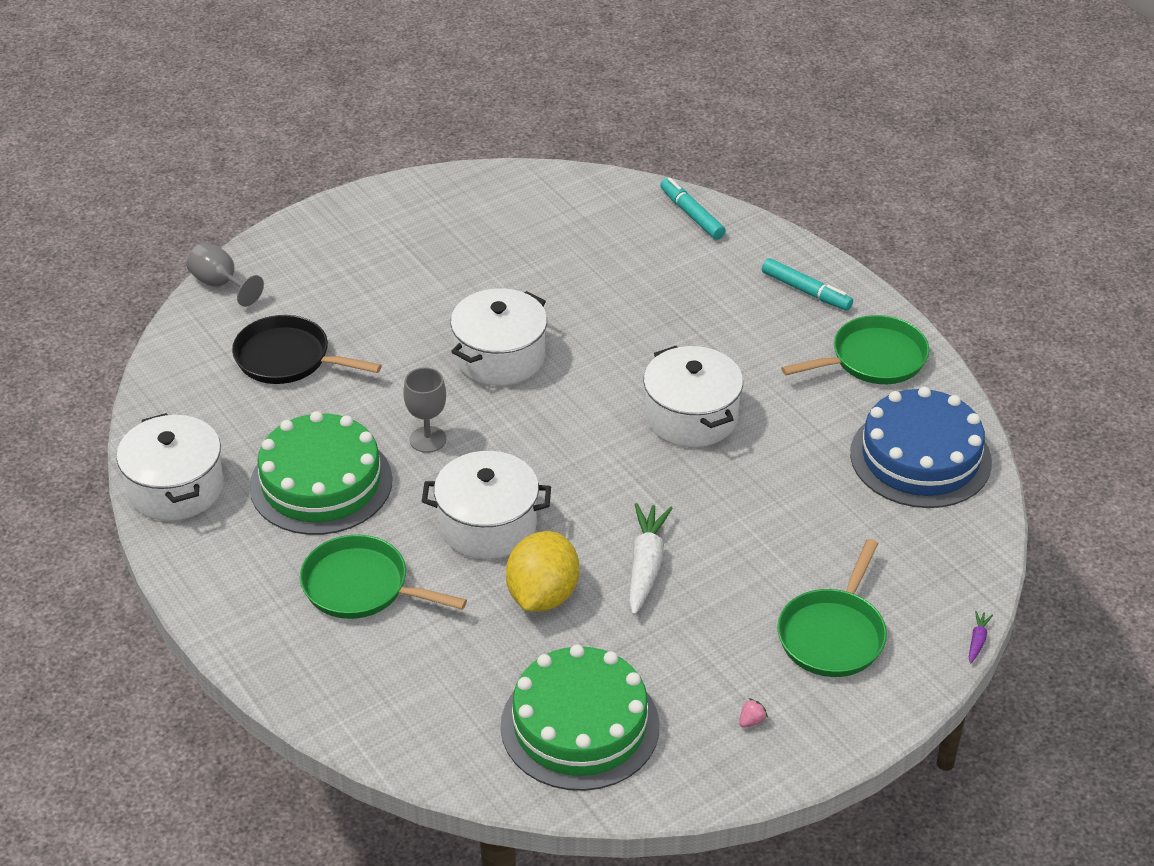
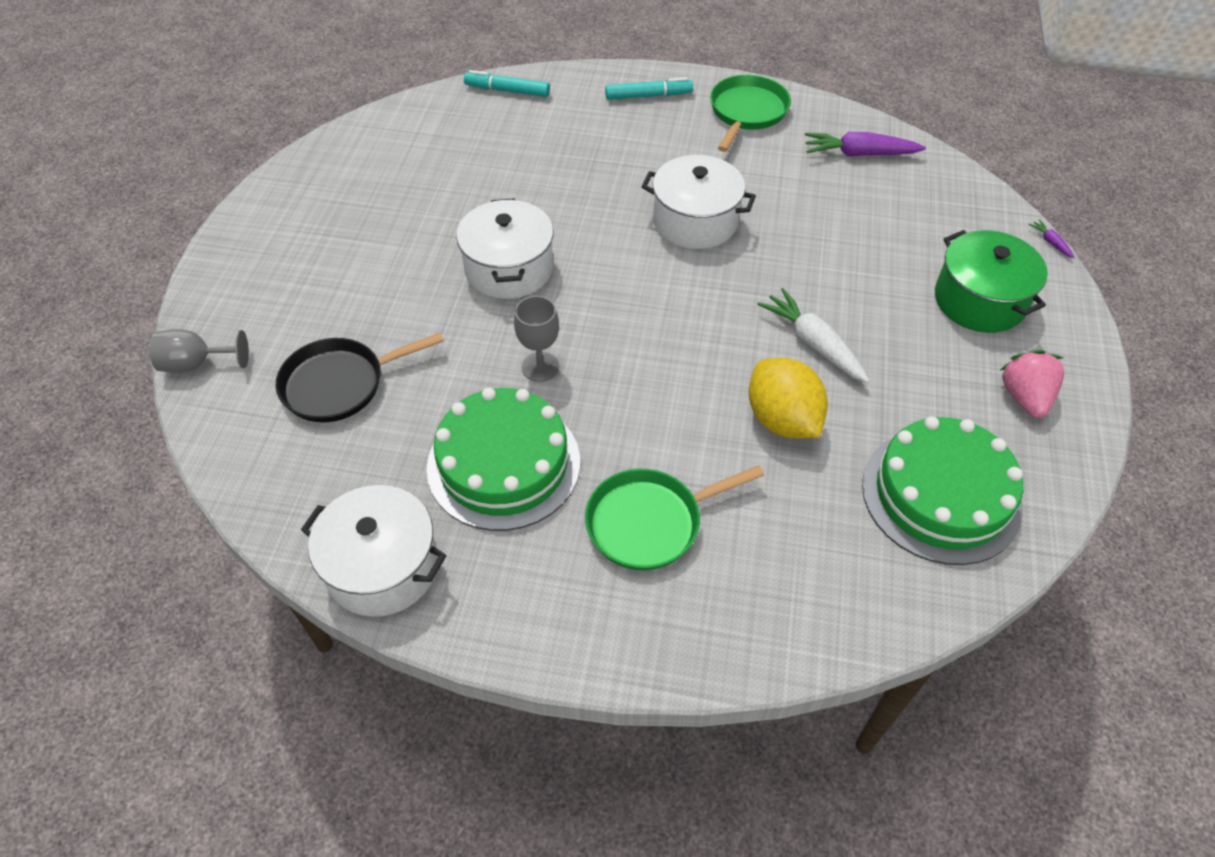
camera: 45 degrees left, 10 degrees up
white pot [422,451,551,559] -> none
pink strawberry [739,698,768,728] -> pink strawberry [999,350,1064,418], size x2.36
green pan [777,539,887,677] -> green pot [935,230,1048,333]
blue cake [850,387,992,508] -> purple carrot [805,132,926,156]

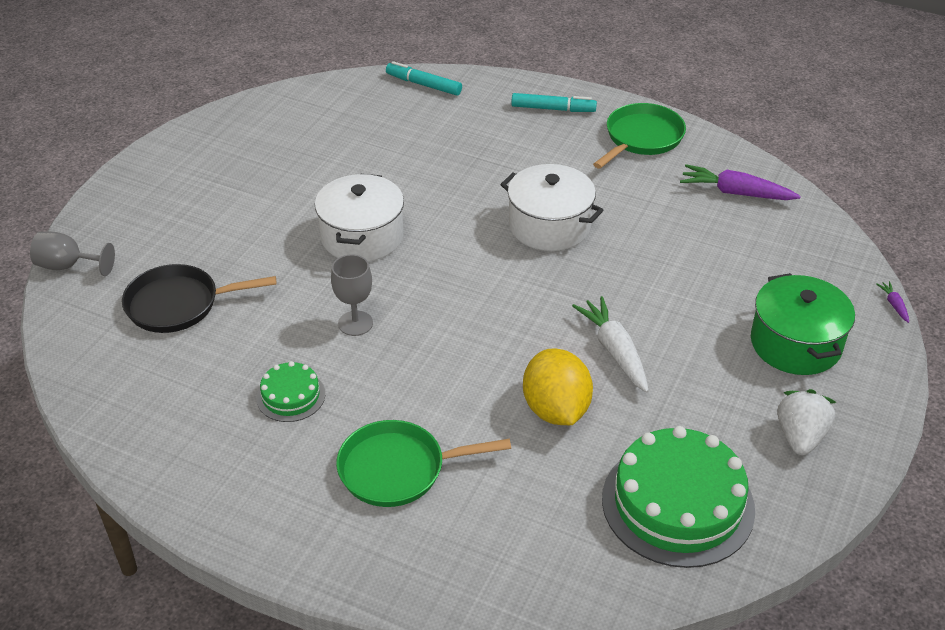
camera: 15 degrees right, 10 degrees down
white pot [301,485,447,617] -> none
green cake [427,388,580,531] -> green cake [256,361,325,422], size x0.49
pink strawberry [999,350,1064,418] -> white strawberry [778,389,836,455]

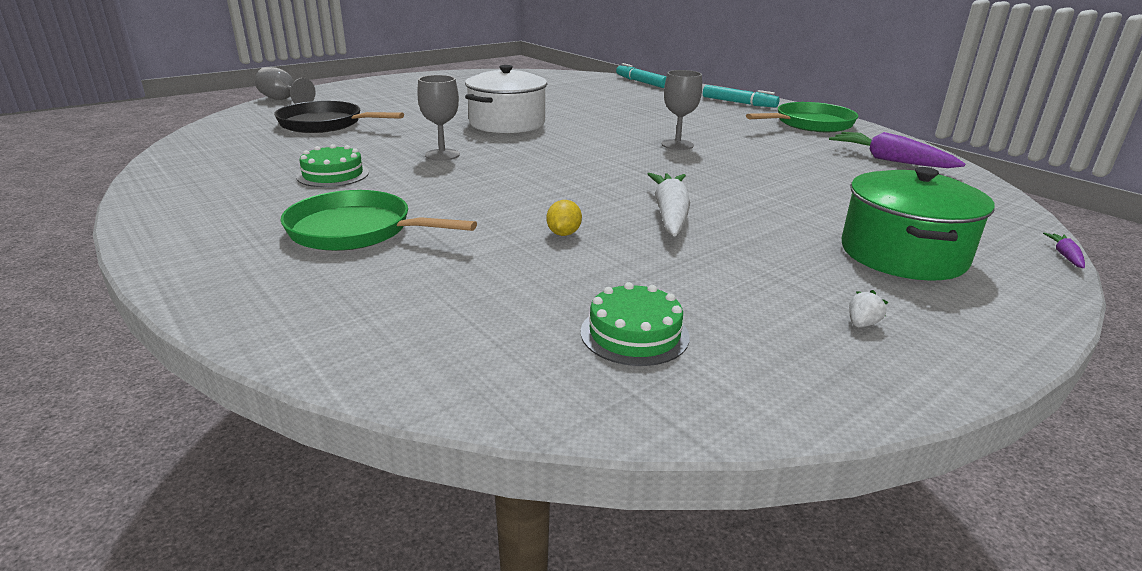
camera: 25 degrees right, 15 degrees down
white pot [500,164,603,251] -> grey goblet [662,70,702,150]
yellow lemon [523,349,593,425] -> yellow lemon [547,200,582,236], size x0.43
green cake [602,426,755,568] -> green cake [581,282,690,366], size x0.49
white strawberry [778,389,836,455] -> white strawberry [849,290,888,327], size x0.42

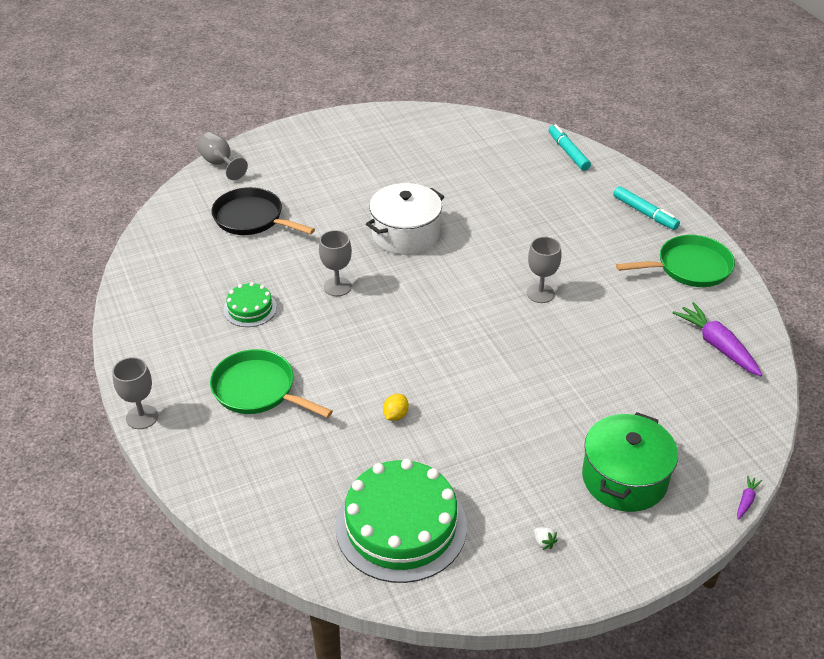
camera: 15 degrees right, 15 degrees up
green cake [581,282,690,366] -> green cake [335,459,467,583], size x2.04
white carrot [648,173,690,237] -> none
white strawberry [849,290,888,327] -> white strawberry turned 90 degrees clockwise [534,527,558,550]
none -> grey goblet [112,357,158,429]

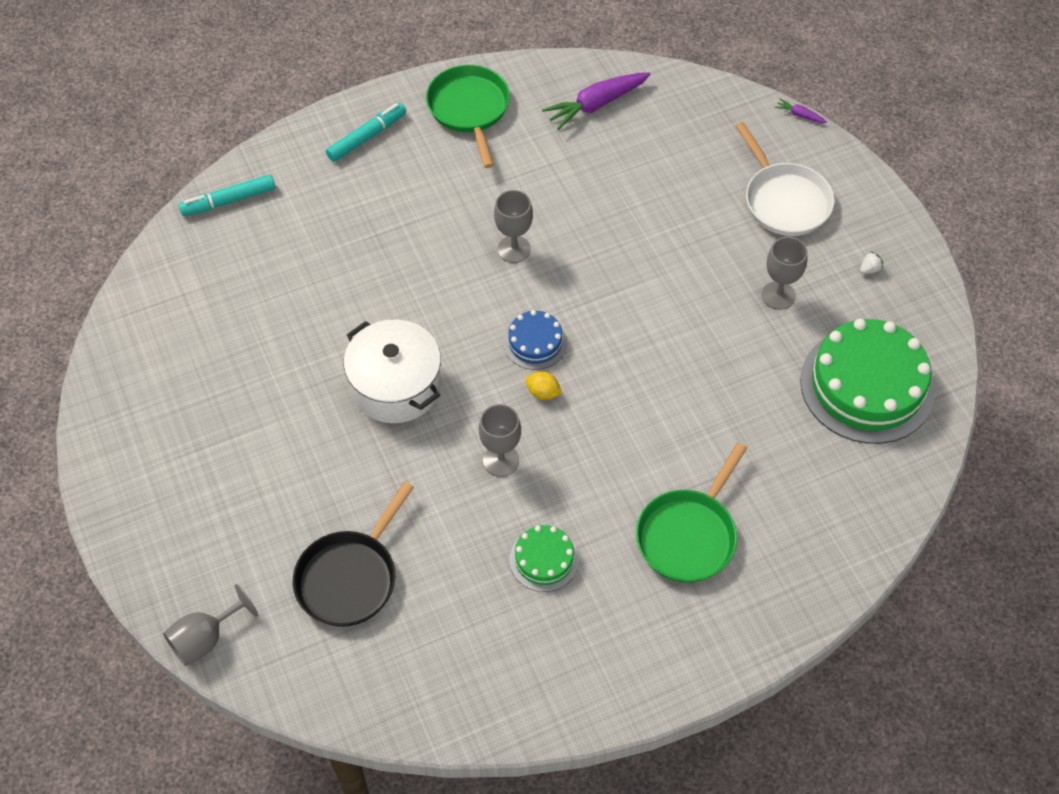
camera: 90 degrees left, 15 degrees up
grey goblet [112,357,158,429] -> grey goblet moved to [762,237,808,310]
yellow lemon [383,394,409,421] -> yellow lemon moved to [526,371,562,400]
green pot [582,412,678,512] -> white pan [735,122,835,236]
none -> blue cake [503,310,567,370]

